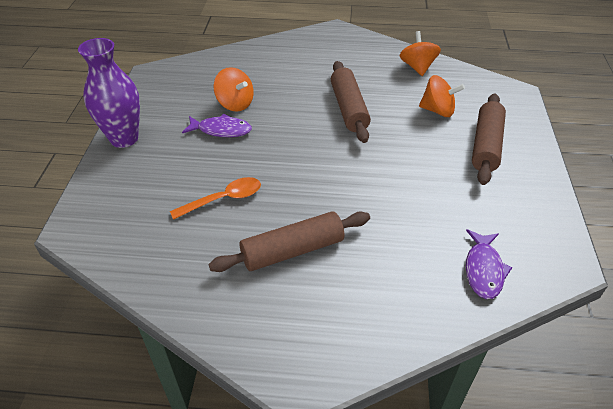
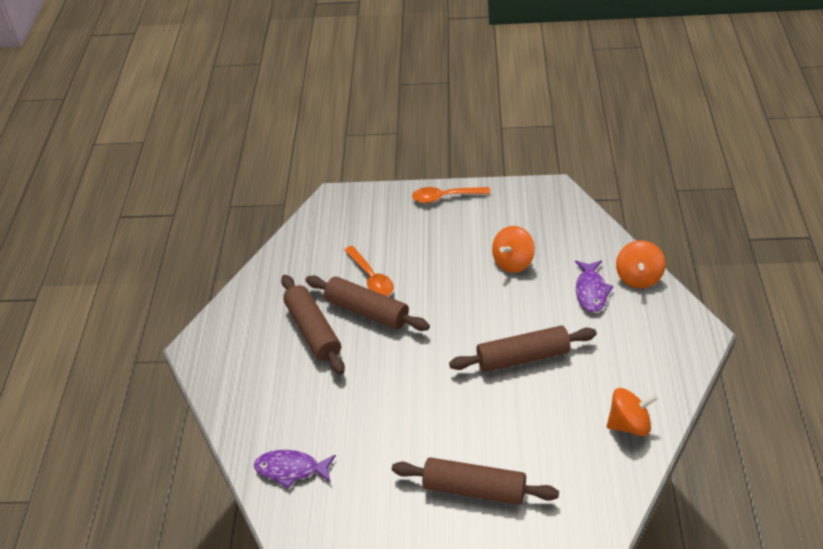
camera: 90 degrees right, 0 degrees up
purple vase [78,38,140,148] -> orange spoon [412,187,490,203]
purple fish [182,114,252,137] -> purple fish moved to [575,260,614,313]
orange spinning top [419,75,465,117] -> orange spinning top moved to [616,241,665,288]
none -> brown rolling pin [306,275,430,331]

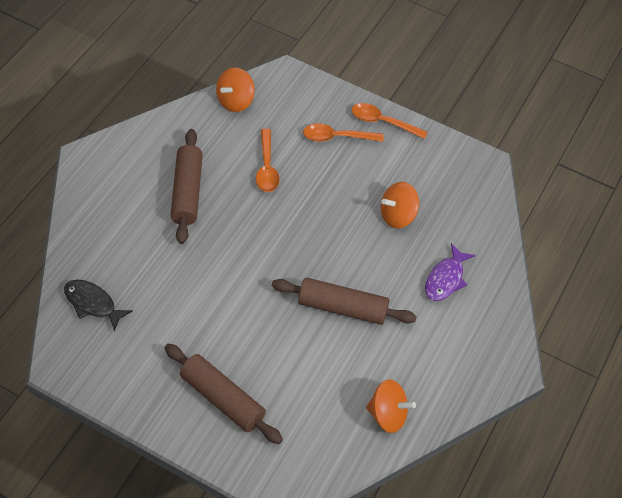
camera: 20 degrees right, 10 degrees up
purple fish [254,450,336,489] -> black fish [64,280,133,332]
brown rolling pin [306,275,430,331] -> none
orange spinning top [616,241,665,288] -> orange spinning top moved to [216,67,255,112]
none -> orange spoon [303,123,384,142]

